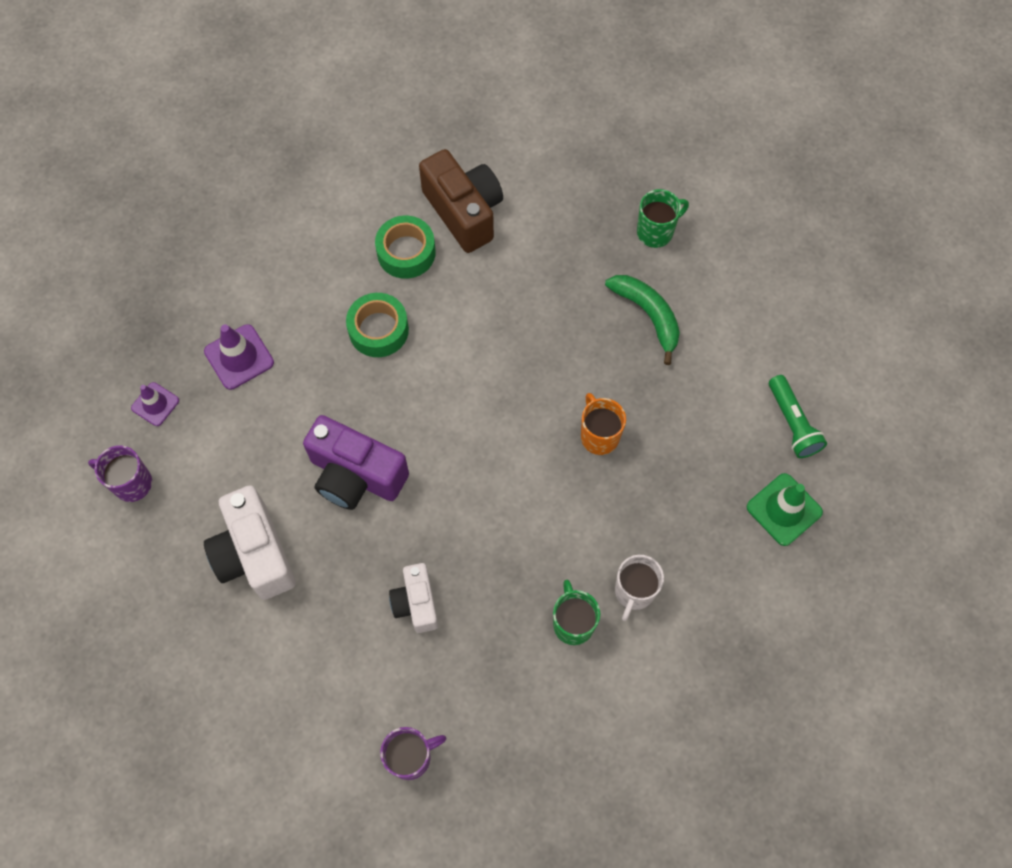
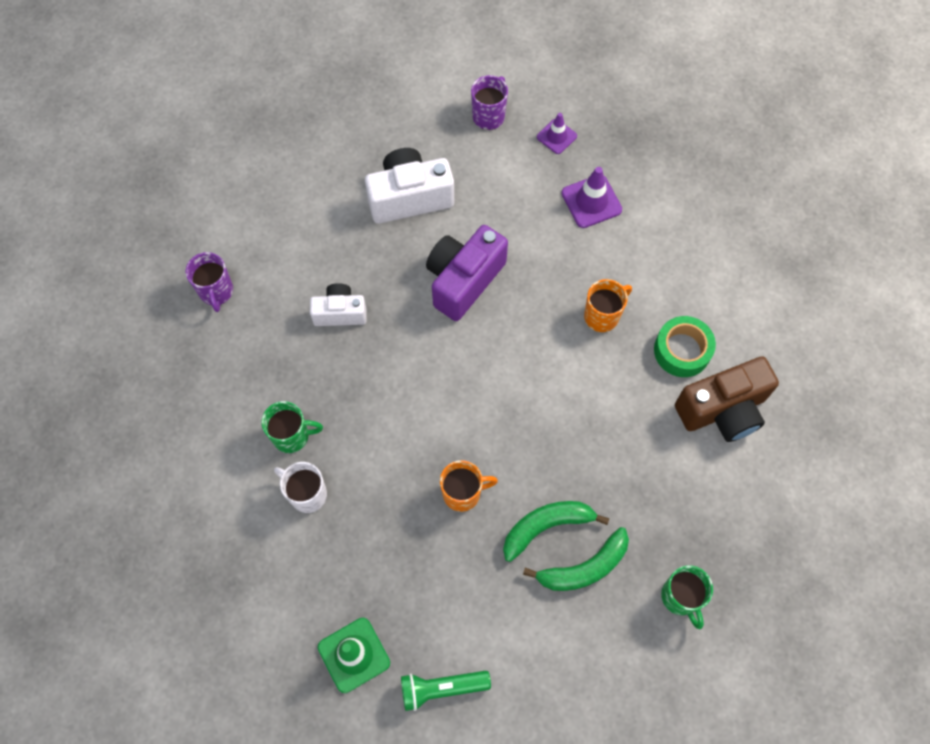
camera: 100 degrees right, 0 degrees up
green tape [346,293,409,357] -> orange mug [584,279,632,332]
none -> green banana [503,501,609,562]

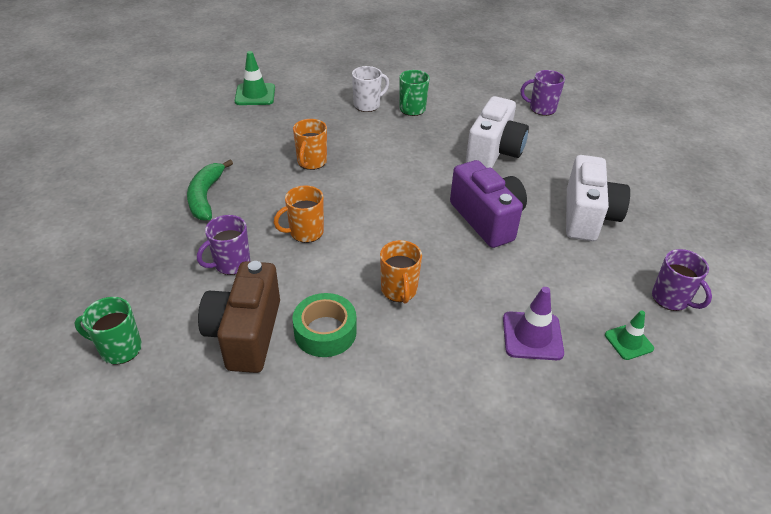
camera: 115 degrees right, 25 degrees down
white camera [310,283,367,326] -> white camera [466,96,529,168], size x1.64
green flashlight [401,671,491,711] -> none
green banana [503,501,609,562] -> none
purple traffic cone [537,113,577,154] -> green traffic cone [605,311,654,360]
green mug [661,565,713,629] -> green mug moved to [74,297,142,364]
none -> purple mug [197,215,250,275]
none -> orange mug [274,185,324,243]

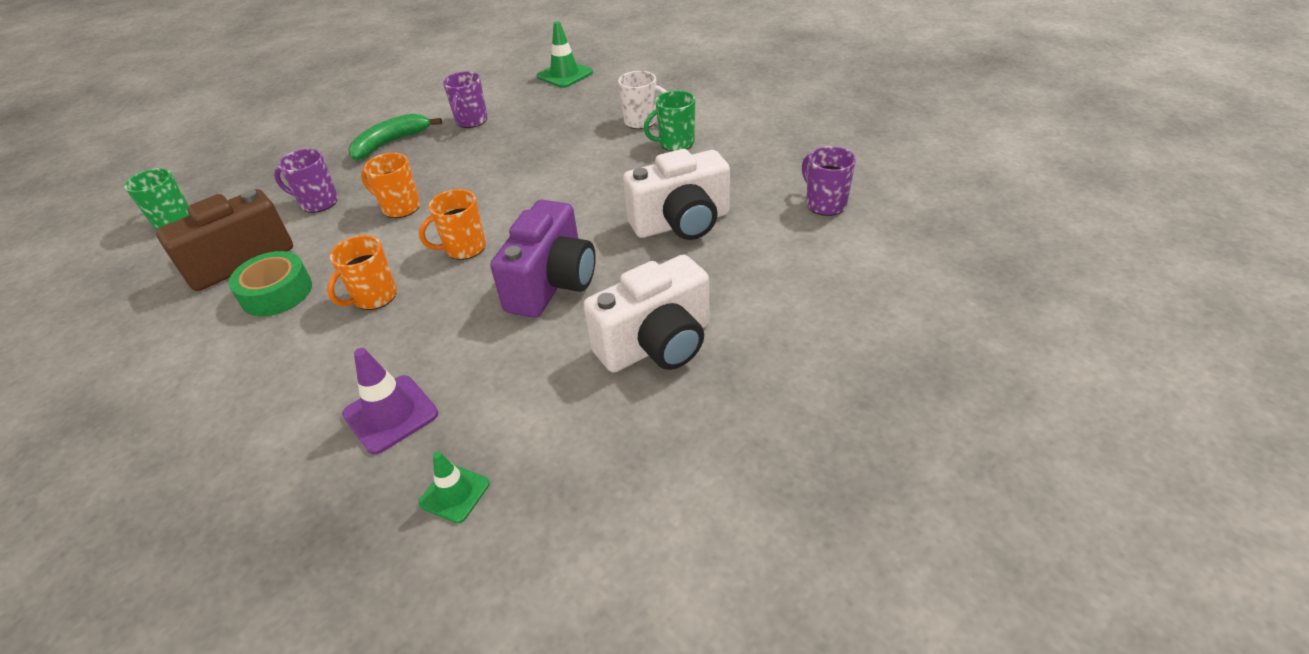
camera: 50 degrees right, 0 degrees up
orange mug [293,119,327,170] -> orange mug moved to [419,189,486,260]
purple mug [652,249,712,311] -> purple mug moved to [443,71,488,128]

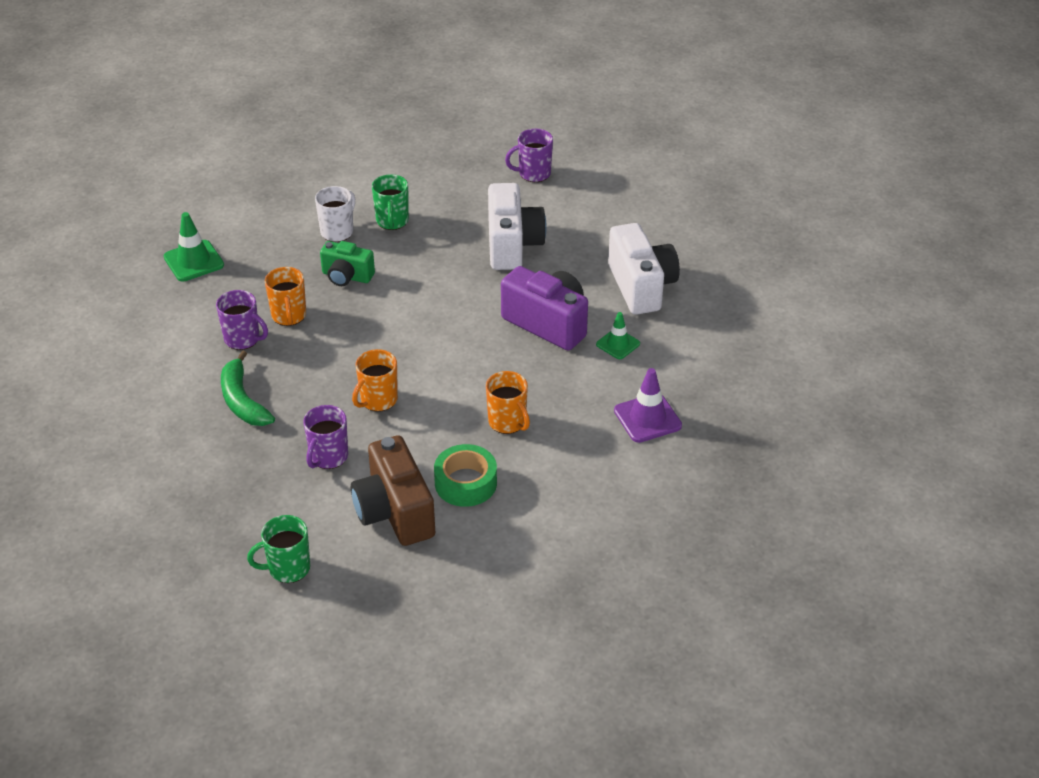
camera: 75 degrees left, 0 degrees up
green traffic cone [418,452,490,523] -> green traffic cone moved to [596,312,640,359]
orange mug [419,189,486,260] -> orange mug moved to [265,267,306,326]
none -> green camera [320,241,375,286]

